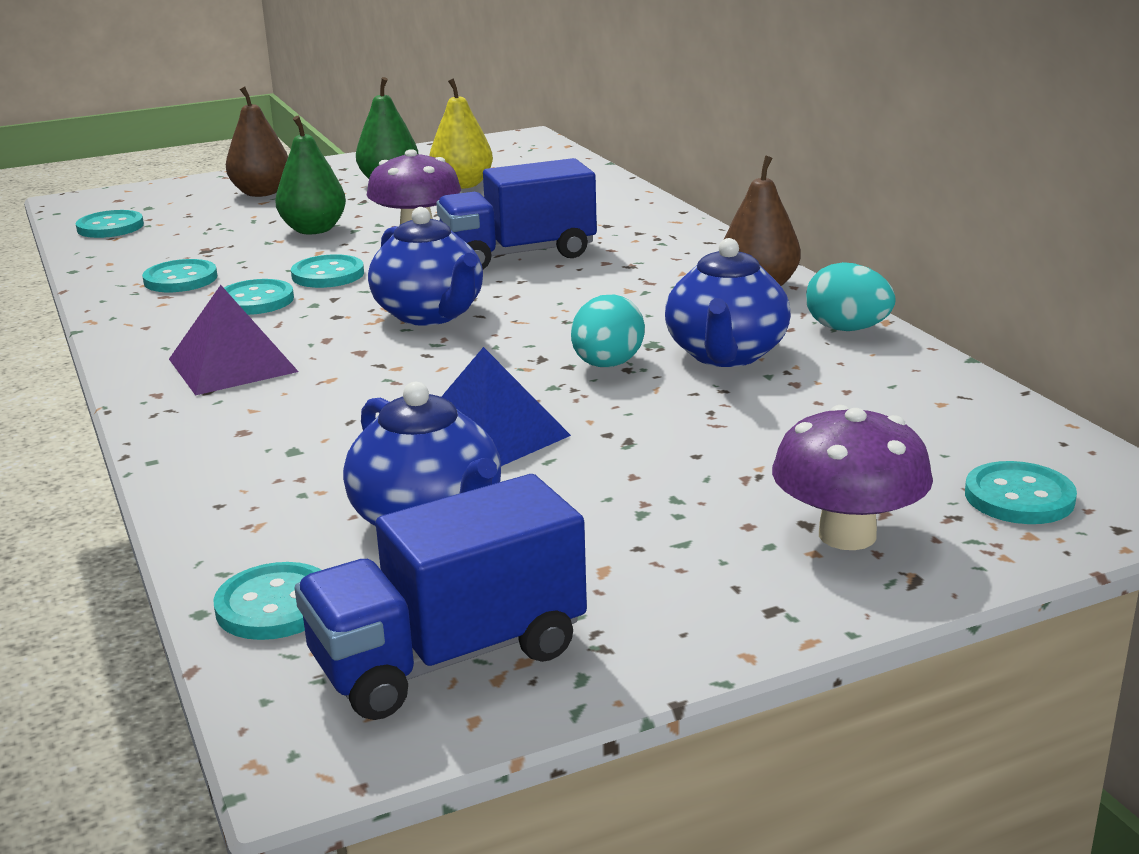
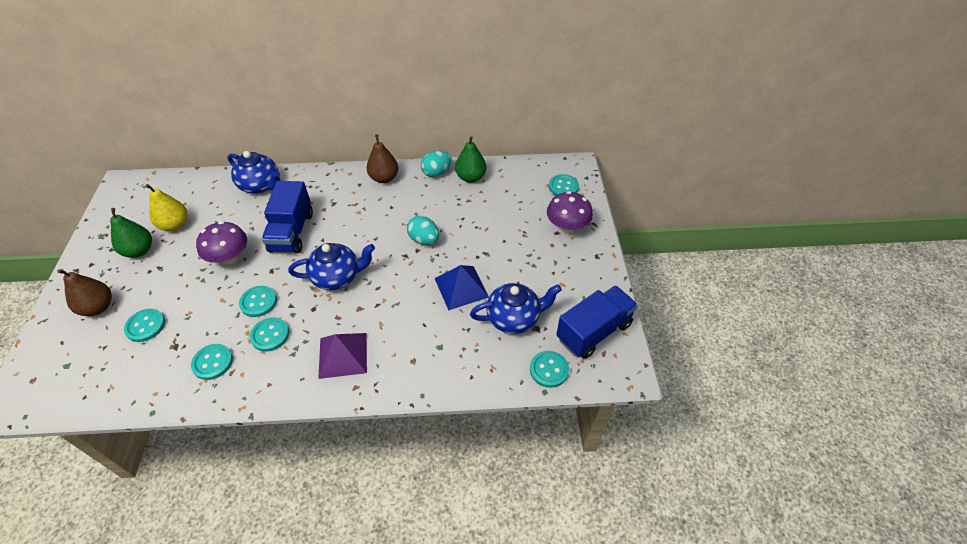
camera: 70 degrees left, 25 degrees up
turquoise button [76,210,144,238] -> turquoise button moved to [124,309,165,342]
green pear [275,116,346,234] -> green pear moved to [455,136,486,183]
blue truck [295,474,587,720] -> blue truck turned 120 degrees counterclockwise [556,285,638,359]
blue teapot [665,238,791,367] -> blue teapot moved to [227,151,281,193]

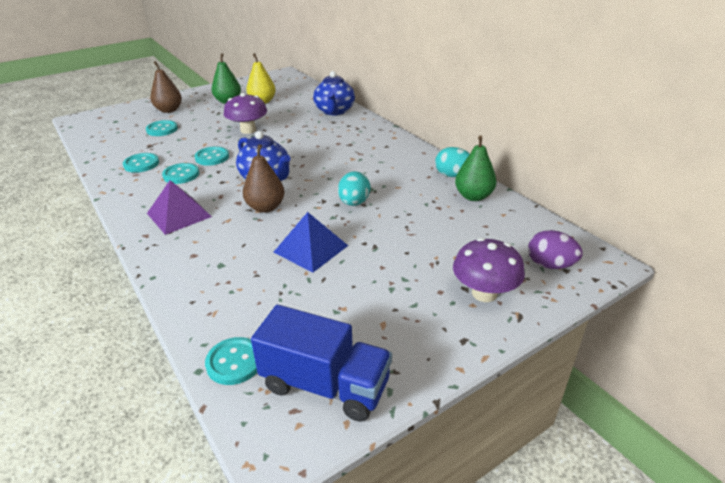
camera: 60 degrees right, 15 degrees down
blue truck [262,181,313,253] -> none
brown pear [367,134,398,183] -> brown pear moved to [243,144,285,213]
blue teapot [470,283,562,334] -> none
turquoise button [549,174,579,195] -> purple egg [528,230,583,269]

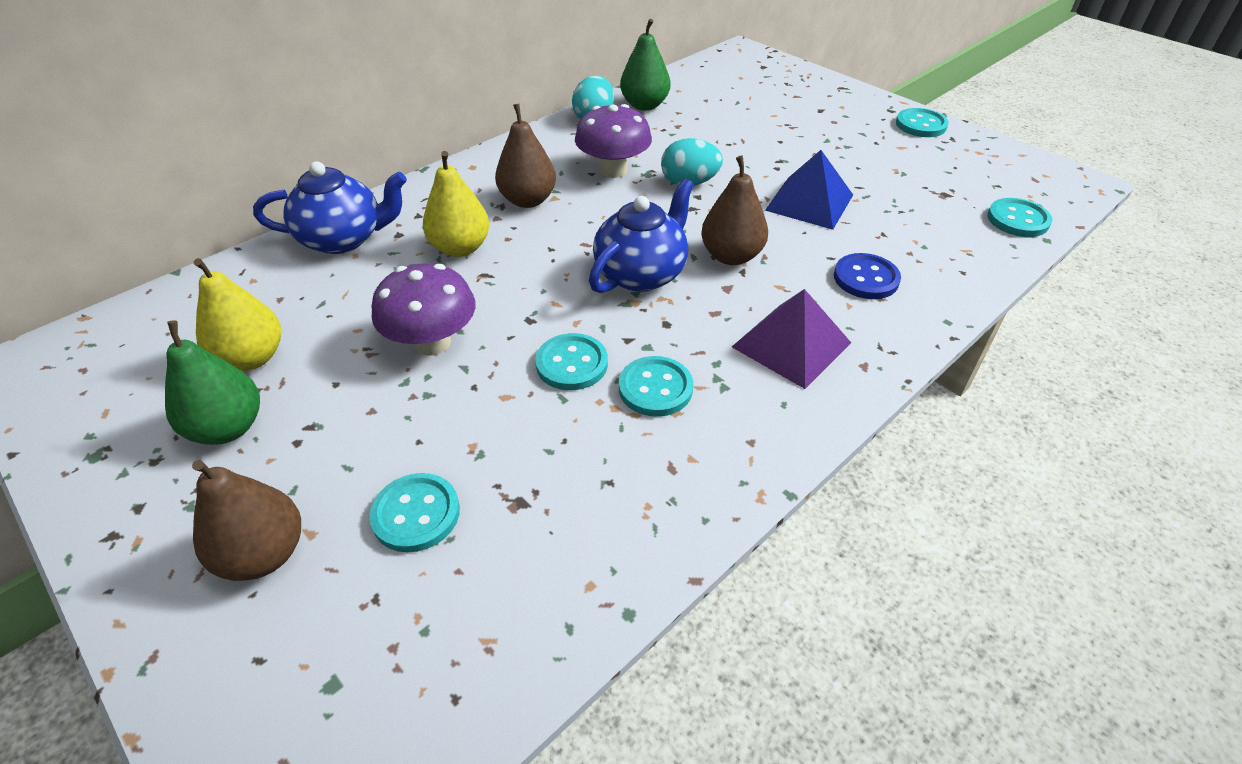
camera: 100 degrees left, 10 degrees up
turquoise button [123,153,159,173] -> turquoise button moved to [896,108,949,137]
blue truck [251,305,392,422] -> none
purple mushroom [453,238,525,302] -> purple mushroom moved to [575,104,652,178]
purple egg [528,230,583,269] -> none
none -> yellow pear [423,151,490,257]
none -> brown pear [495,104,556,208]
none -> blue button [834,253,901,299]

